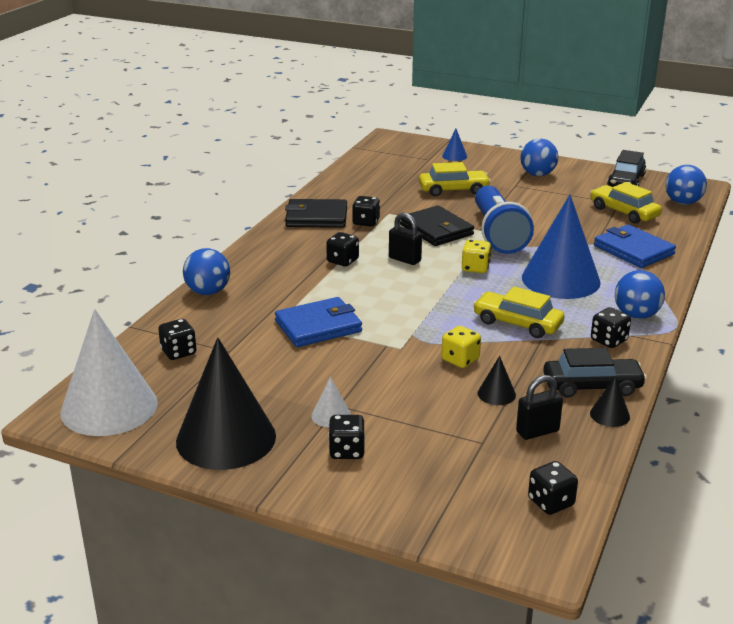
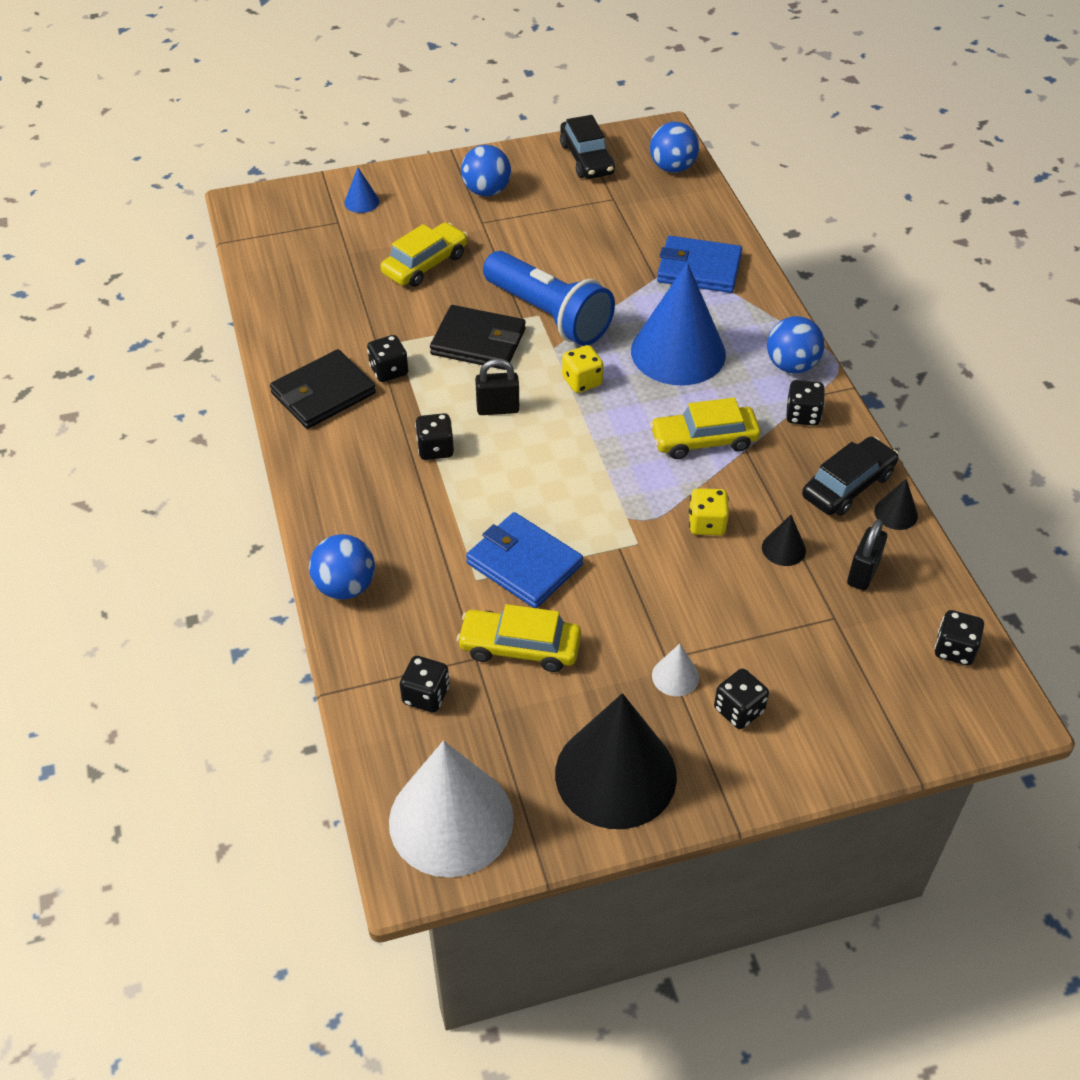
camera: 40 degrees left, 20 degrees up
blue wallet [275,297,362,347] -> blue wallet turned 75 degrees counterclockwise [466,512,583,608]
yellow car [590,182,662,224] -> yellow car moved to [457,604,581,672]

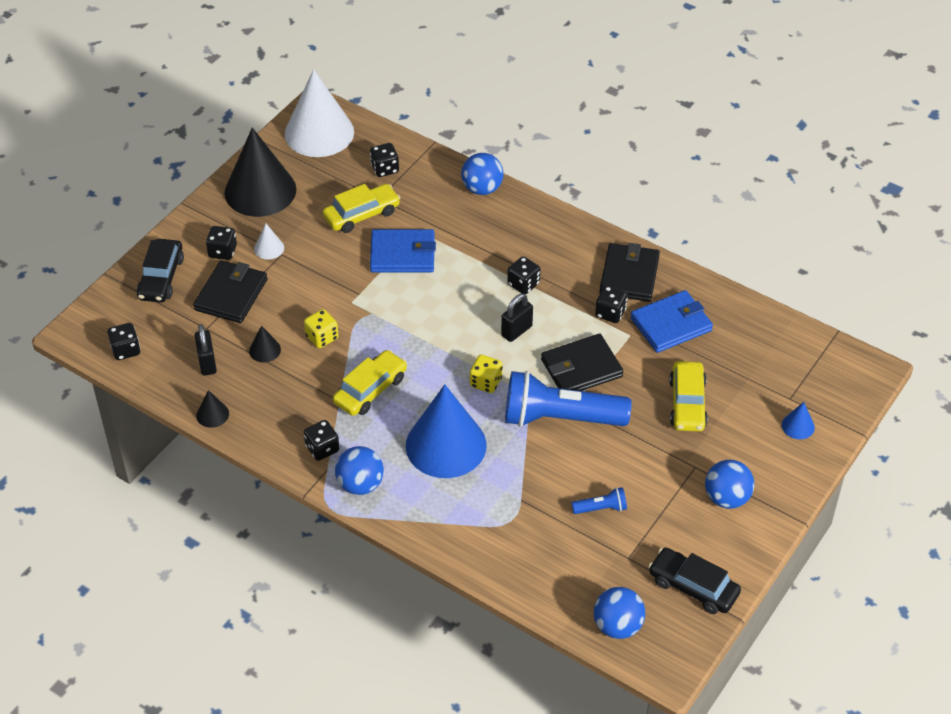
camera: 140 degrees right, 0 degrees up
blue wallet [657,236,742,293] -> blue wallet moved to [630,290,713,353]
black car [802,437,899,516] -> black car moved to [137,239,184,303]
none -> black wallet [193,260,268,323]
none -> blue flashlight [571,487,627,514]

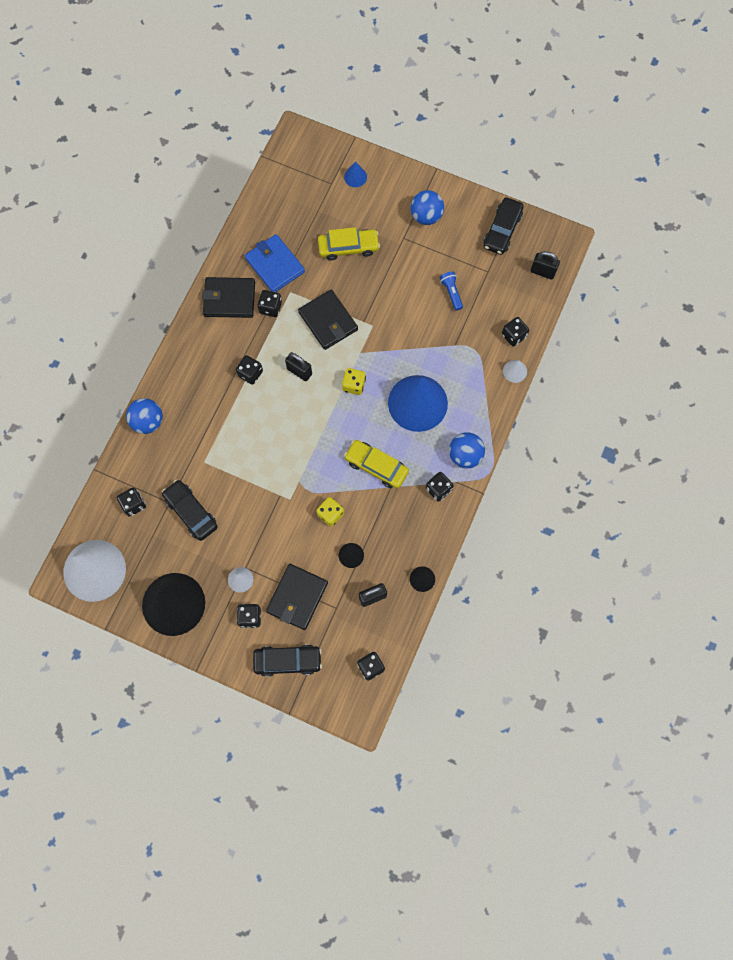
camera: 100 degrees left, 25 degrees up
black wallet [193,260,268,323] -> black wallet turned 75 degrees counterclockwise [266,564,328,630]
yellow car [323,184,400,233] -> black car [162,480,218,541]
blue wallet [370,229,436,272] -> none
blue flashlight [505,371,632,427] -> none
blue ball [594,587,645,639] -> black padlock [530,251,560,280]
none -> black dice [502,317,529,347]
none -> white cone [503,360,527,383]

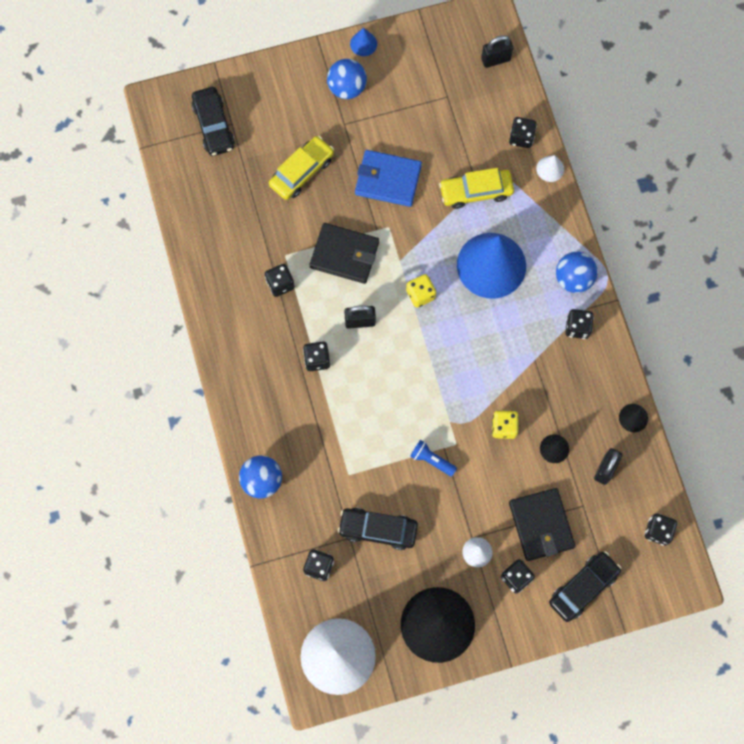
camera: 40 degrees left, 0 degrees up
black wallet [202,277,255,318] -> none
blue wallet [245,234,305,292] -> blue wallet moved to [355,150,422,207]
blue cone [344,162,367,187] -> blue cone moved to [350,28,377,56]
yellow car [344,440,409,488] -> yellow car moved to [439,168,514,209]
blue flashlight [440,271,463,311] -> blue flashlight moved to [410,440,457,476]
black car [483,197,524,255] -> black car moved to [192,87,235,156]

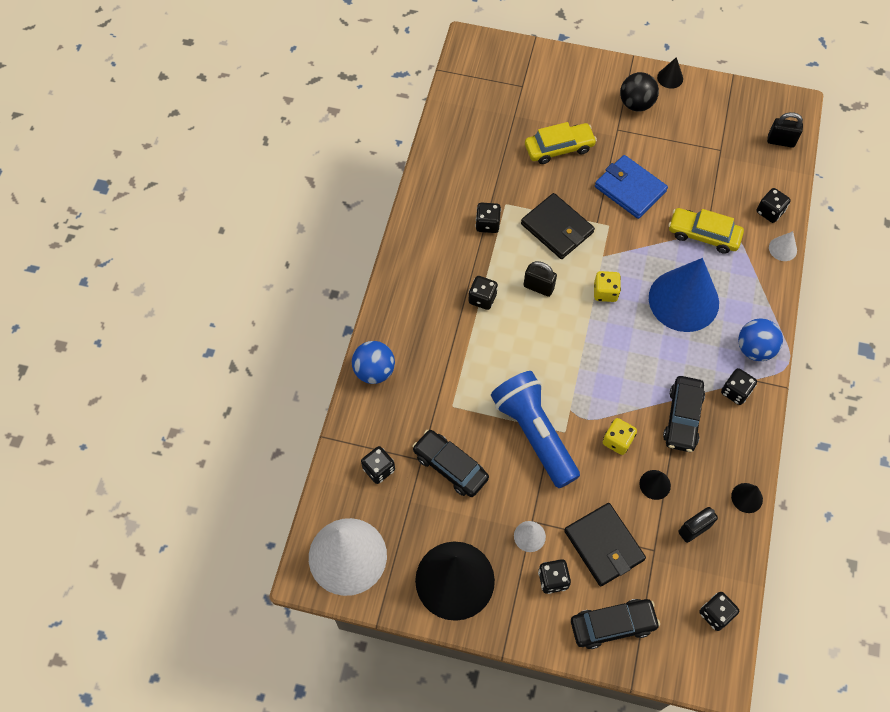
camera: 30 degrees right, 10 degrees down
black car [192,87,235,156] -> black car moved to [663,376,705,452]
blue ball [327,59,367,99] -> black ball [620,72,659,111]
blue cone [350,28,377,56] -> black cone [657,57,683,89]
blue flashlight [410,440,457,476] -> blue flashlight [491,371,580,488], size x2.37
black wallet [509,488,575,561] -> black wallet turned 45 degrees counterclockwise [564,503,646,586]

